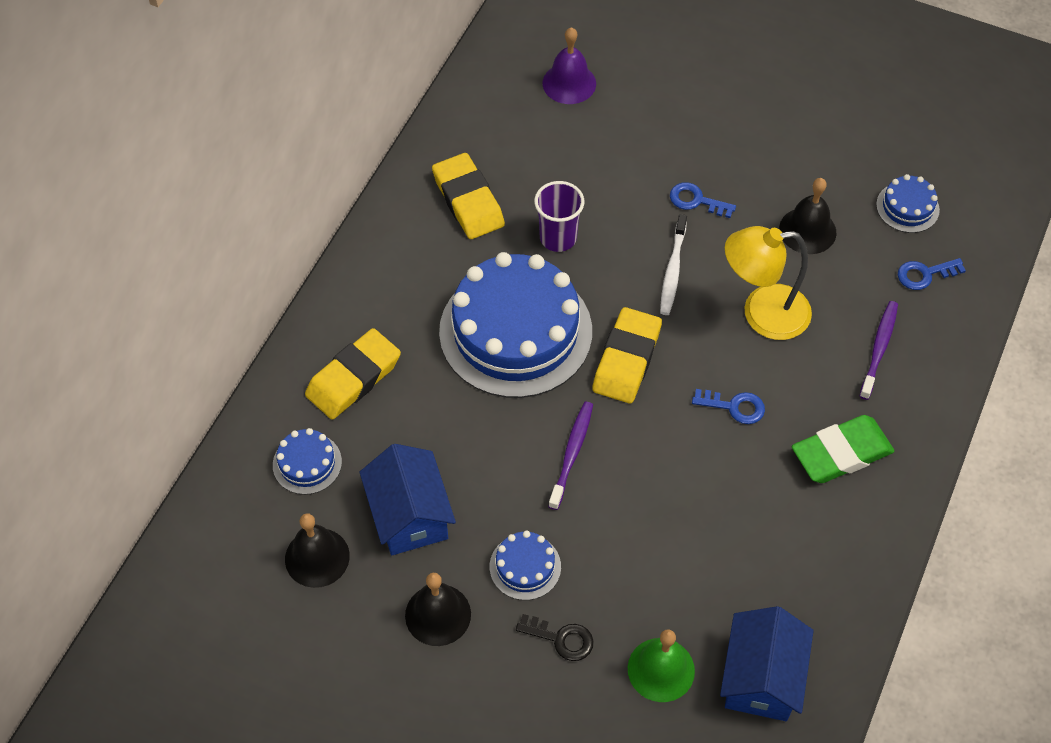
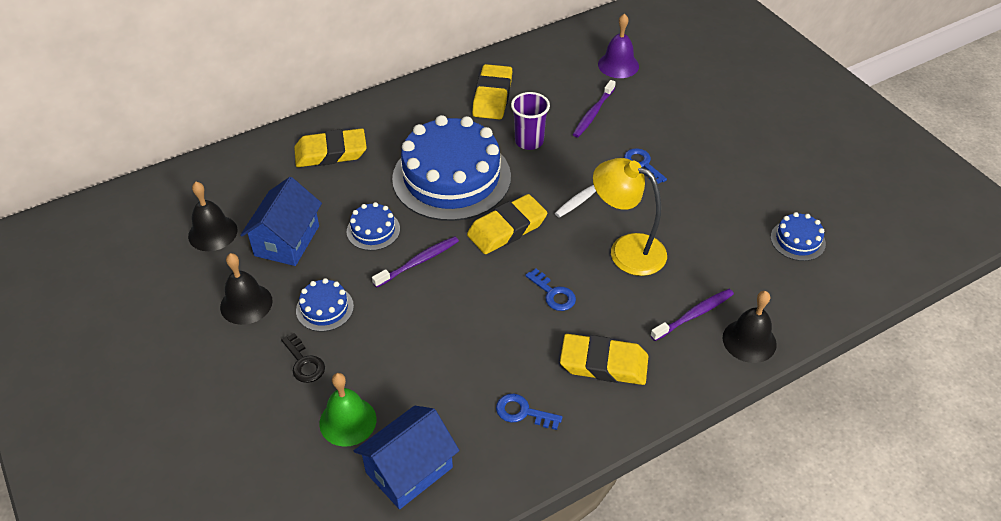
camera: 35 degrees right, 10 degrees down
blue cake [273,428,342,495] -> blue cake moved to [347,202,400,251]
black bell [779,178,836,254] -> black bell moved to [723,291,777,363]
green eraser [792,415,894,483] -> yellow eraser [560,334,649,385]
blue key [898,258,966,290] -> blue key moved to [496,394,562,430]
none -> purple toothbrush [573,80,616,137]

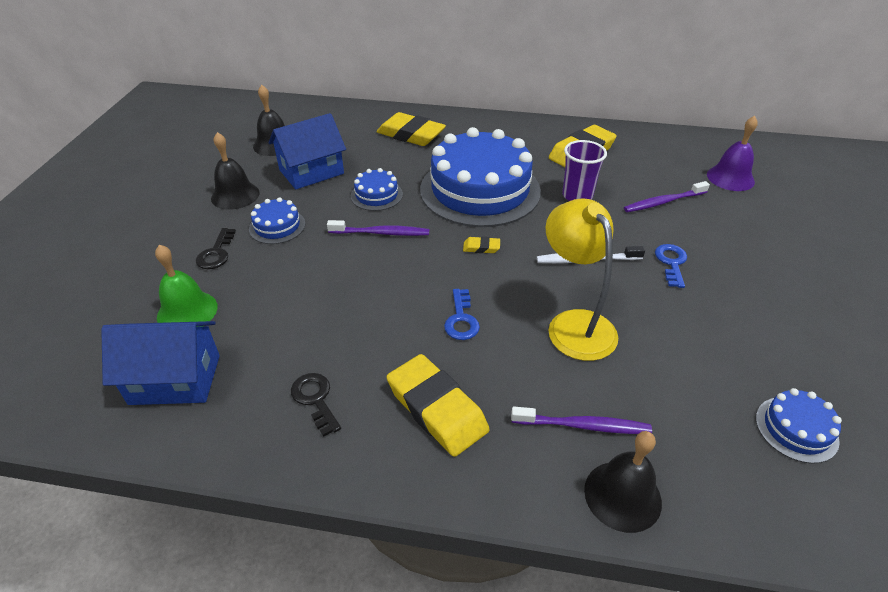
camera: 40 degrees right, 5 degrees down
yellow eraser [467,194,547,254] -> yellow eraser [463,237,500,253], size x0.44
blue key [496,394,562,430] -> black key [291,373,341,437]

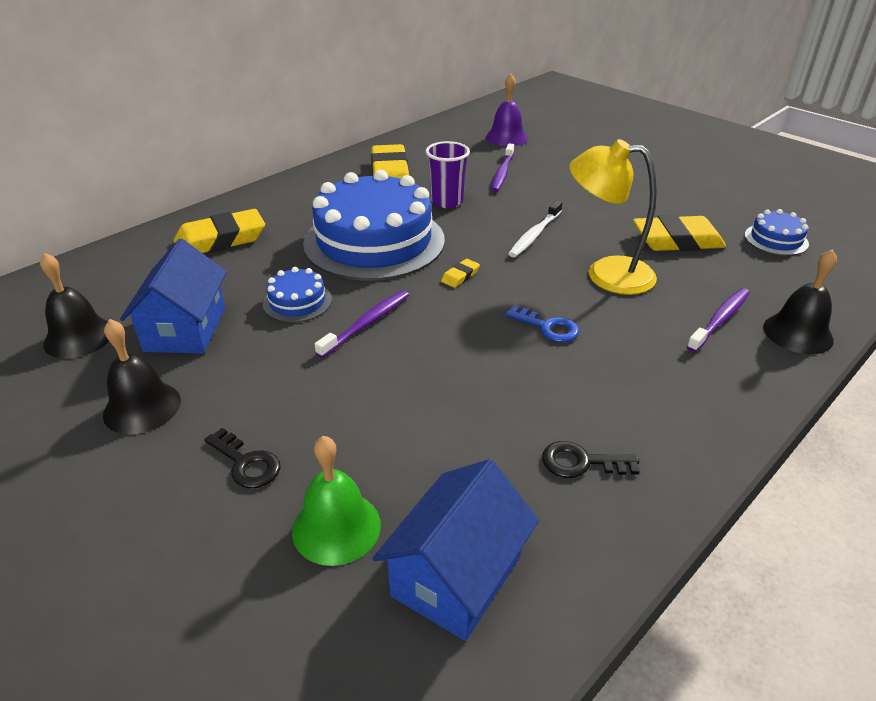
camera: 55 degrees left, 5 degrees down
blue cake [249,197,305,244] -> none
yellow eraser [386,354,490,457] -> yellow eraser moved to [633,215,726,251]
blue key [655,244,687,288] -> none

